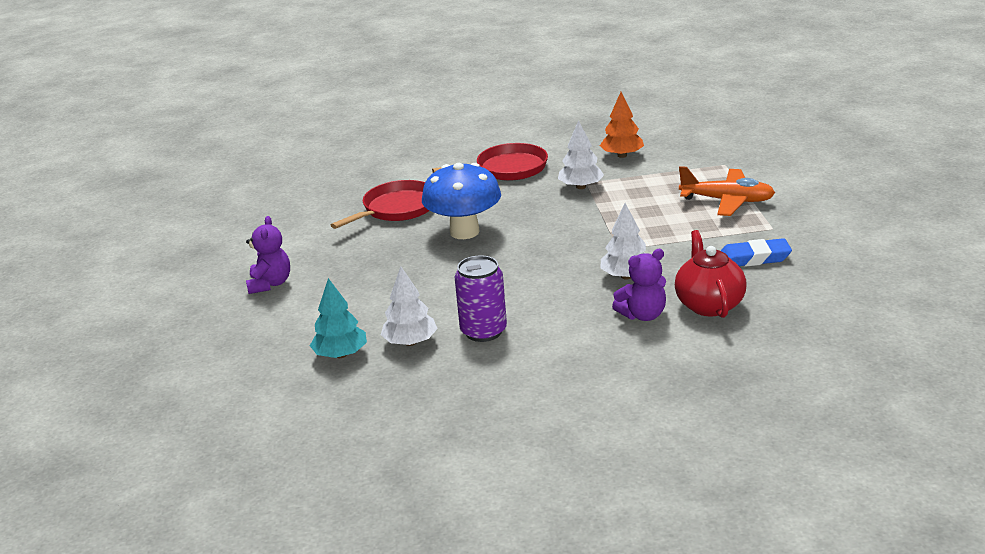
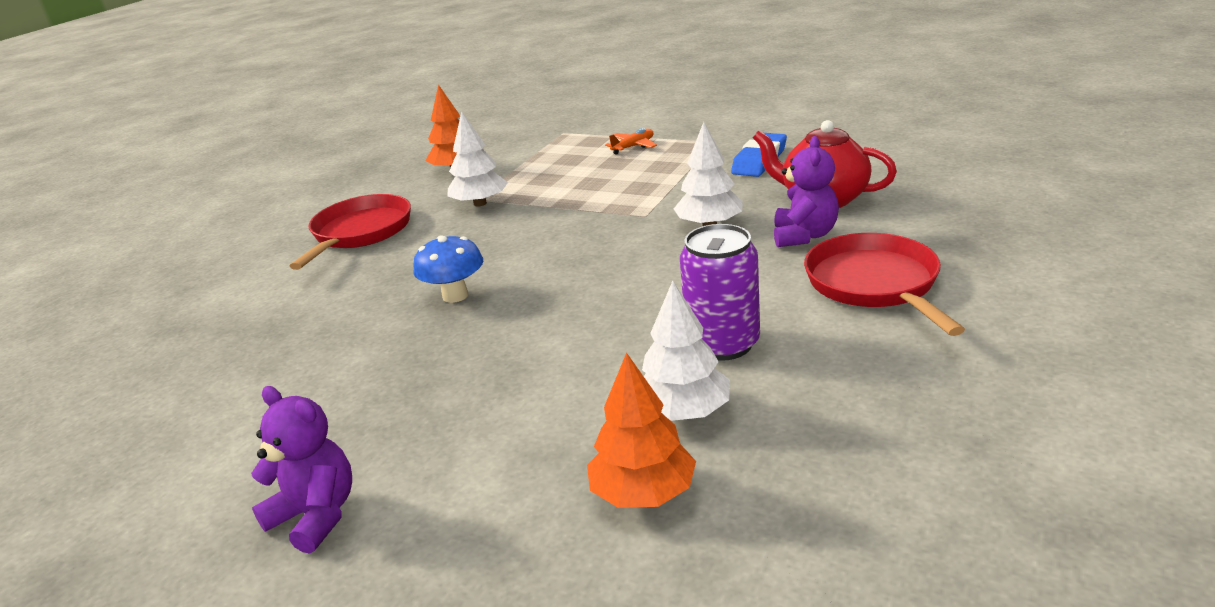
camera: 55 degrees left, 0 degrees up
turquoise tree [310,278,367,358] -> orange tree [587,352,696,508]
red pan [331,180,429,229] -> red pan moved to [804,233,965,336]
blue mushroom [422,163,501,239] -> blue mushroom [413,235,483,303], size x0.57
orange plane [679,166,775,216] -> orange plane [605,128,657,155], size x0.51

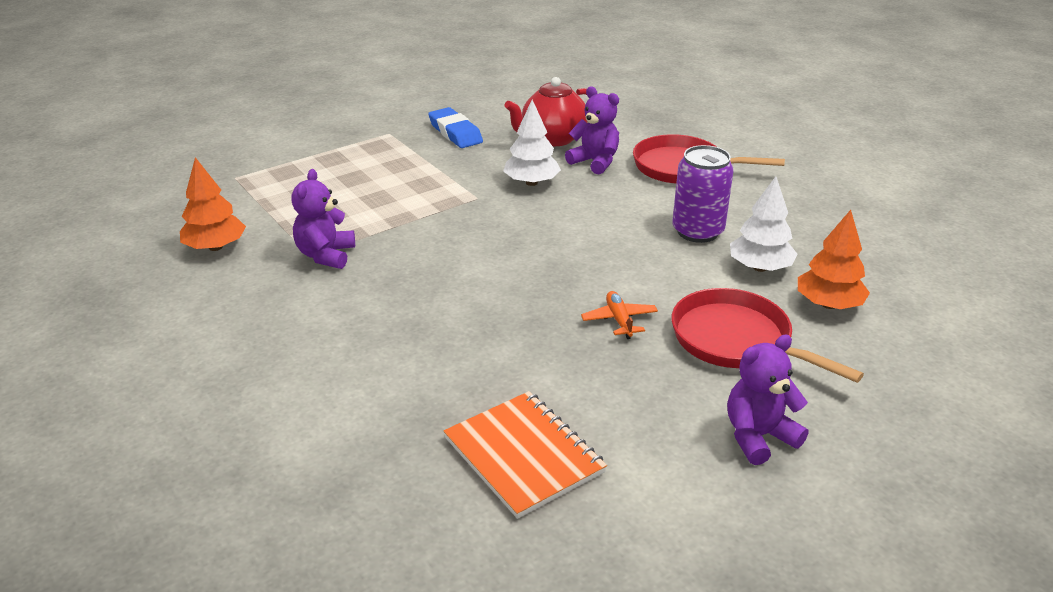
camera: 65 degrees left, 5 degrees up
red pan [290,194,411,270] -> red pan moved to [671,288,864,383]
blue mushroom [413,235,483,303] -> none
white tree [448,111,508,206] -> purple teddy bear [291,169,355,269]
orange plane [605,128,657,155] -> orange plane moved to [581,291,658,339]
none -> orange notebook [444,391,607,519]

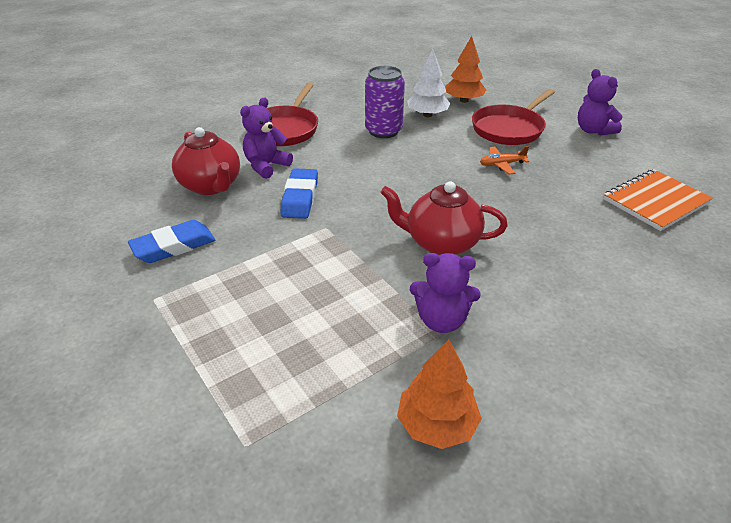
camera: 90 degrees left, 5 degrees up
white tree [503,100,561,186] -> blue eraser [280,168,318,219]
none -> red teapot [380,181,508,255]

